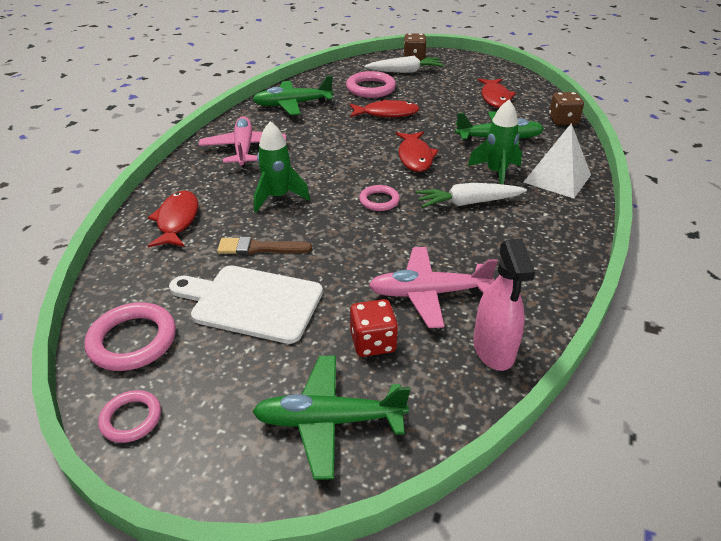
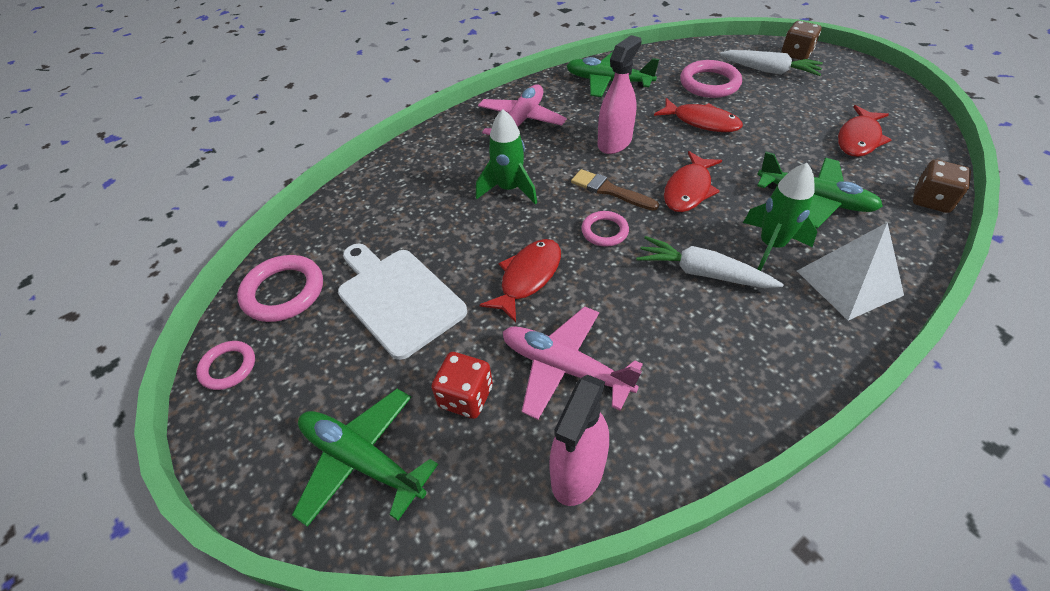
camera: 35 degrees right, 10 degrees up
red fish [147,191,198,247] -> red fish moved to [479,239,561,323]
brown brush [217,237,312,255] -> brown brush moved to [571,169,659,211]
none -> pink spray bottle [598,35,642,154]

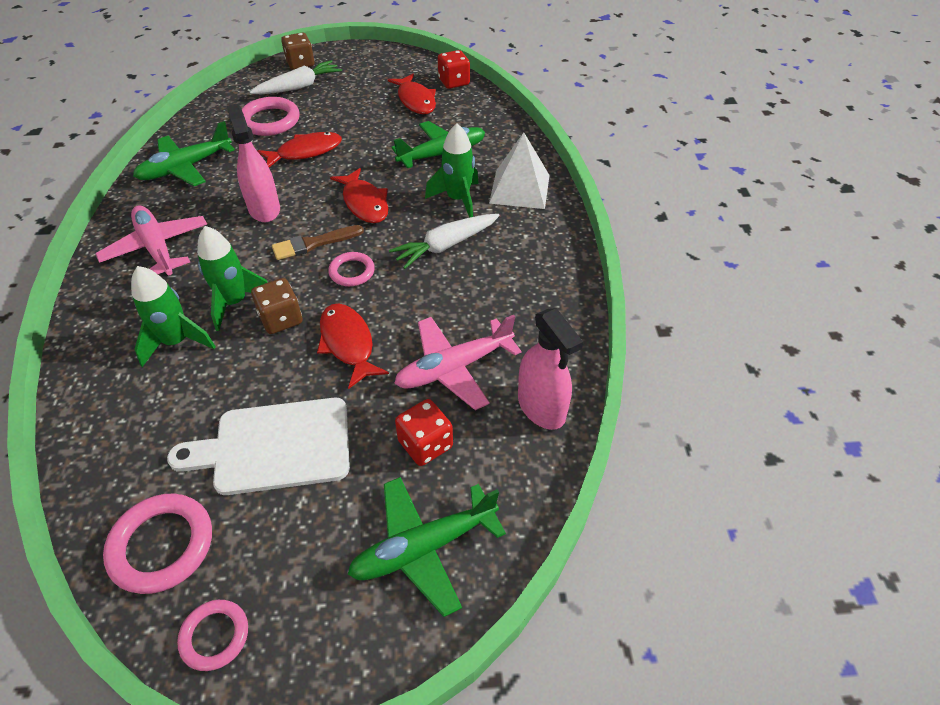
camera: 60 degrees left, 0 degrees up
brown dice [913,160,971,213] -> brown dice moved to [251,278,302,334]
none -> green rocket [131,266,216,367]
none -> red dice [438,50,470,89]

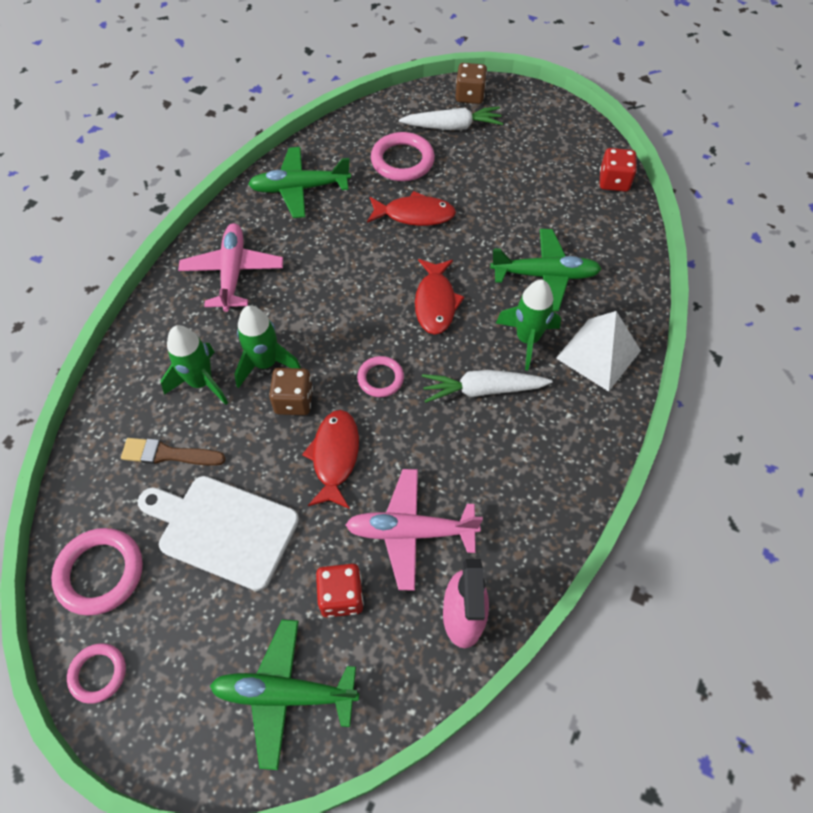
camera: 30 degrees right, 10 degrees up
pink spray bottle [227,104,280,222] -> none
brown brush [272,225,364,260] -> brown brush moved to [121,438,226,466]
red fish [388,74,436,114] -> none

